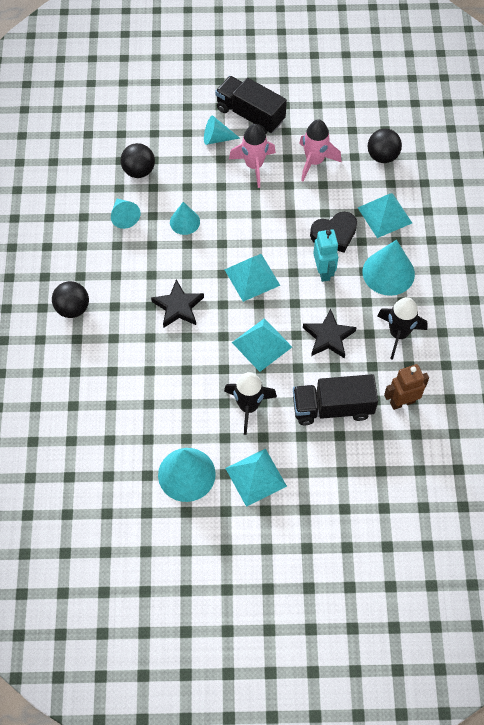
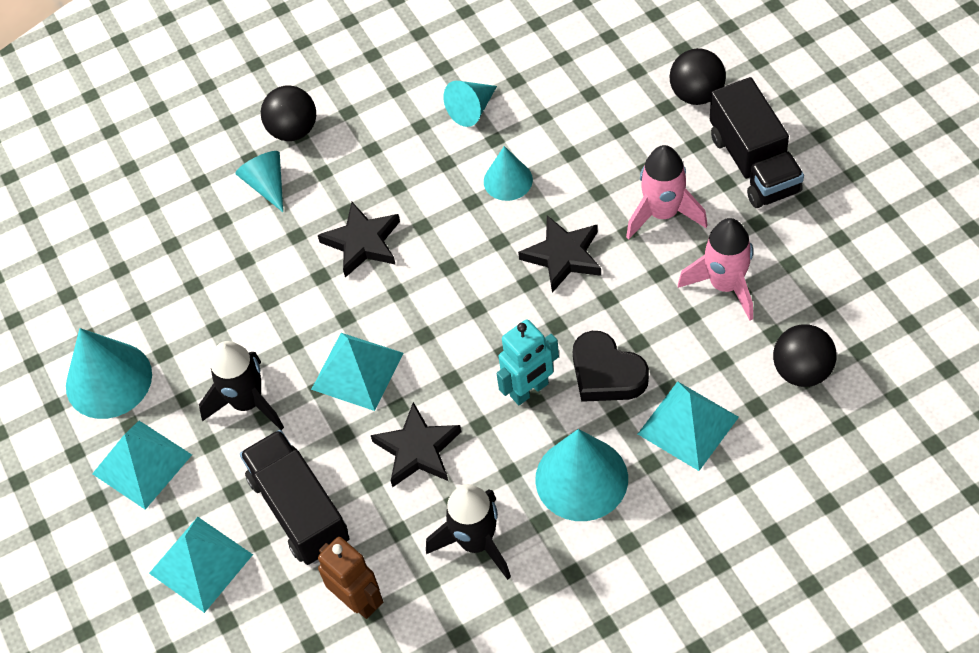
camera: 70 degrees right, 5 degrees down
black ball [120,143,155,178] -> black ball moved to [670,48,726,105]
turquoise cone [204,116,240,145] -> turquoise cone moved to [236,151,283,212]
black truck [215,76,287,134] -> black truck turned 150 degrees clockwise [710,77,804,208]
turquoise pyramid [224,254,280,302] -> turquoise pyramid moved to [149,517,253,613]
none -> black star [518,215,601,293]

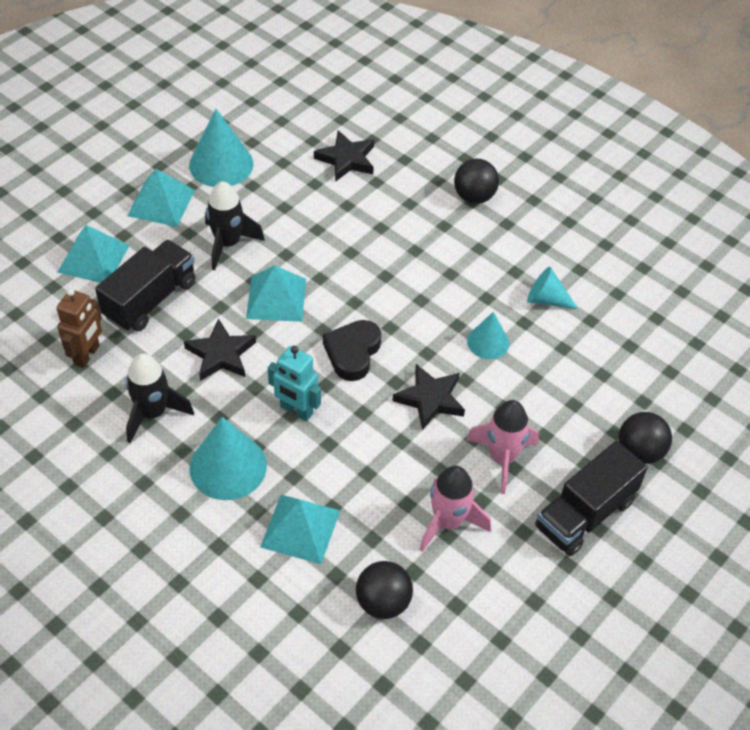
camera: 60 degrees right, 5 degrees down
turquoise cone [236,151,283,212] -> none
black star [318,202,400,278] -> black star moved to [314,130,374,181]
black heart [573,331,649,402] -> black heart moved to [323,320,381,381]

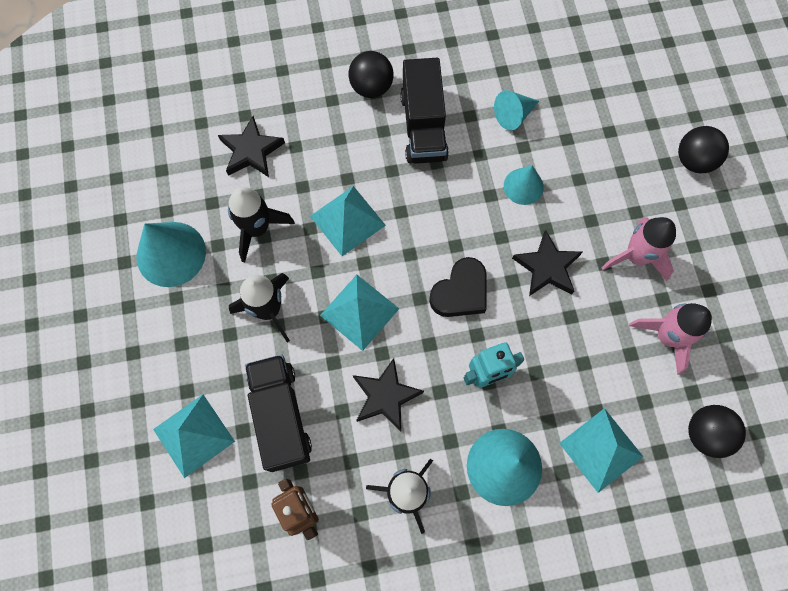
camera: 50 degrees left, 20 degrees up
turquoise pyramid [127,169,195,227] -> turquoise pyramid moved to [310,186,386,256]
black heart [323,320,381,381] -> black heart turned 105 degrees counterclockwise [429,257,487,317]
black truck [535,441,648,556] -> black truck moved to [400,58,449,164]
none -> black rocket [228,187,295,263]

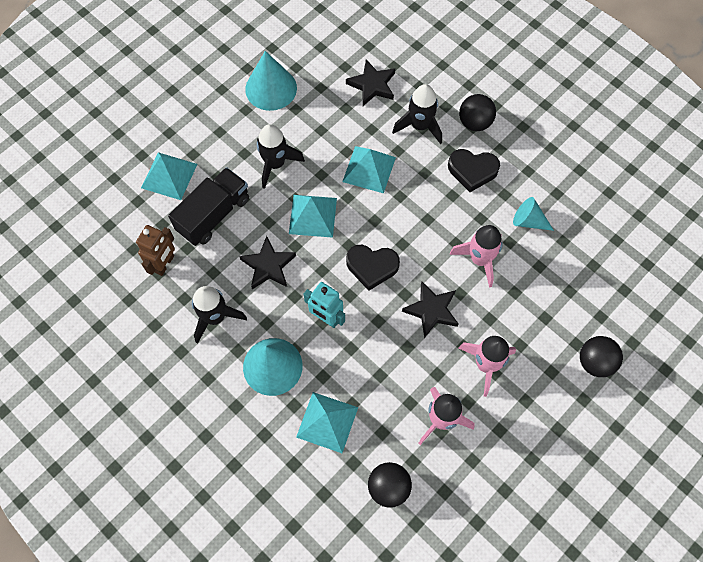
camera: 55 degrees right, 5 degrees down
black rocket [228,187,295,263] -> black rocket moved to [392,84,442,144]
black truck [400,58,449,164] -> black heart [448,149,500,192]
turquoise cone [504,165,544,205] -> pink rocket [450,225,503,288]

